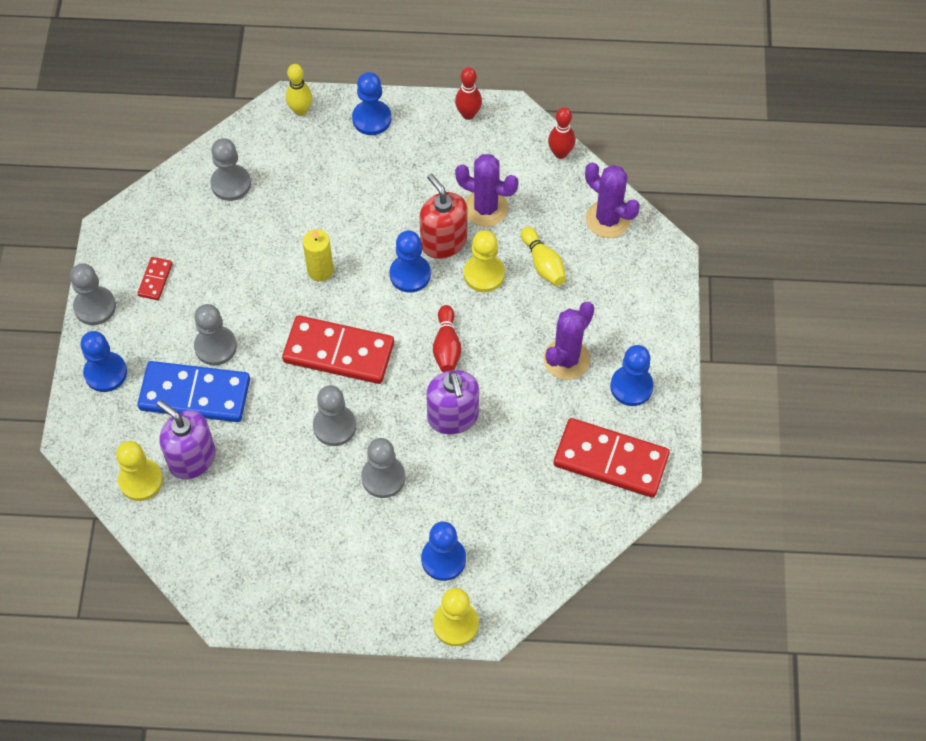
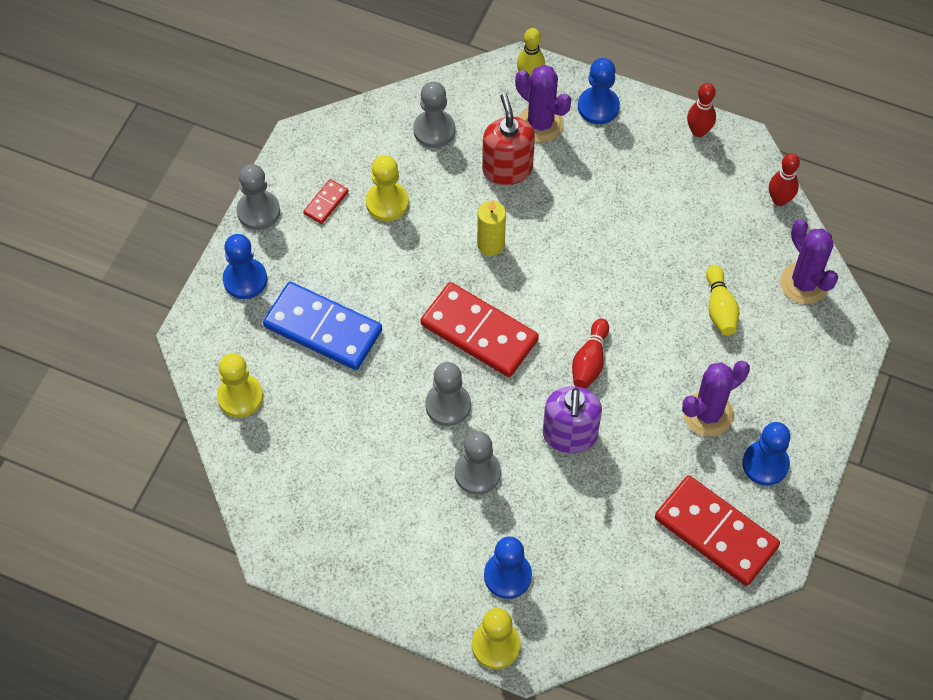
camera: 20 degrees right, 0 degrees up
purple soap dispenser [157,400,215,480] -> none
grey pawn [194,304,237,366] -> none
blue pawn [389,231,431,293] -> none
red soap dispenser [419,174,467,259] -> red soap dispenser moved to [482,93,535,185]
purple cactus [455,154,518,227] -> purple cactus moved to [515,65,571,143]
yellow pawn [464,230,505,292] -> yellow pawn moved to [366,155,409,221]

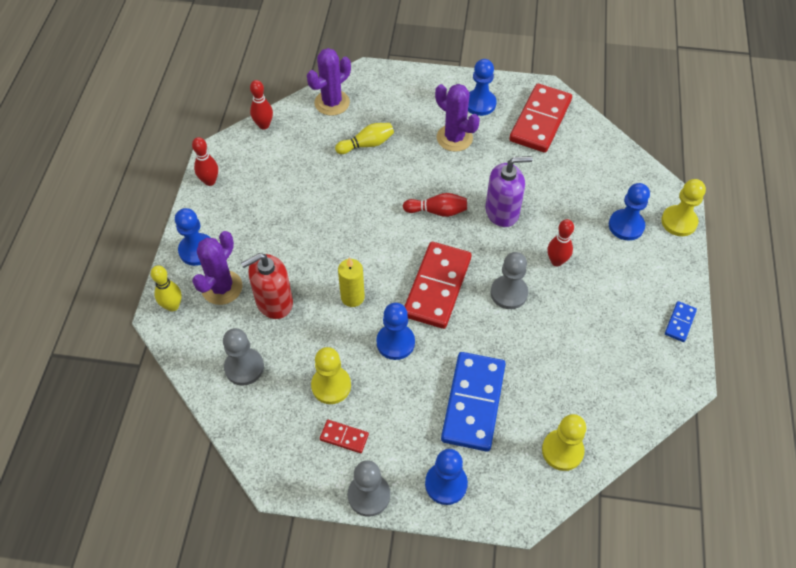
camera: 105 degrees left, 5 degrees down
grey pawn [455,431,501,495] -> red bowling pin [547,219,574,266]
none -> blue pawn [376,303,415,360]
none -> blue domino [665,301,697,342]

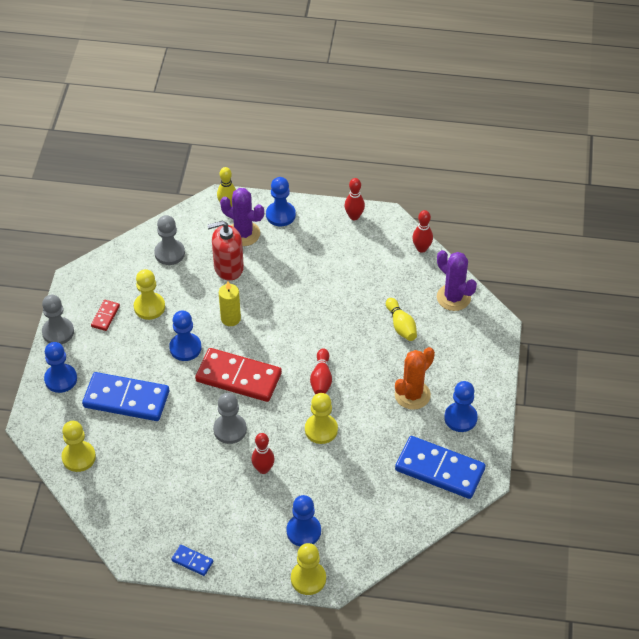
camera: 90 degrees right, 5 degrees down
red soap dispenser [241,253,293,319] -> red soap dispenser turned 75 degrees counterclockwise [207,221,244,281]
purple cactus [435,84,480,152] -> orange cactus [395,347,435,410]
purple soap dispenser [485,156,533,227] -> yellow pawn [305,393,338,444]
red domino [509,84,572,153] -> blue domino [395,436,486,499]

